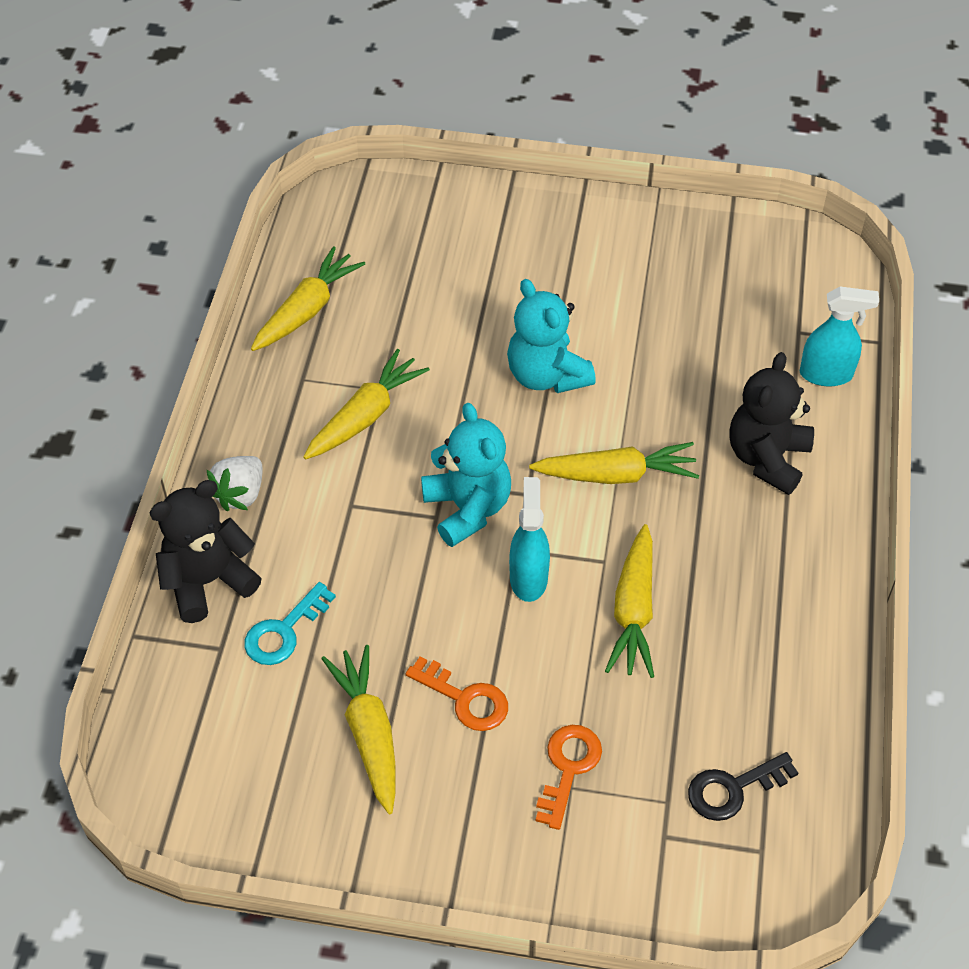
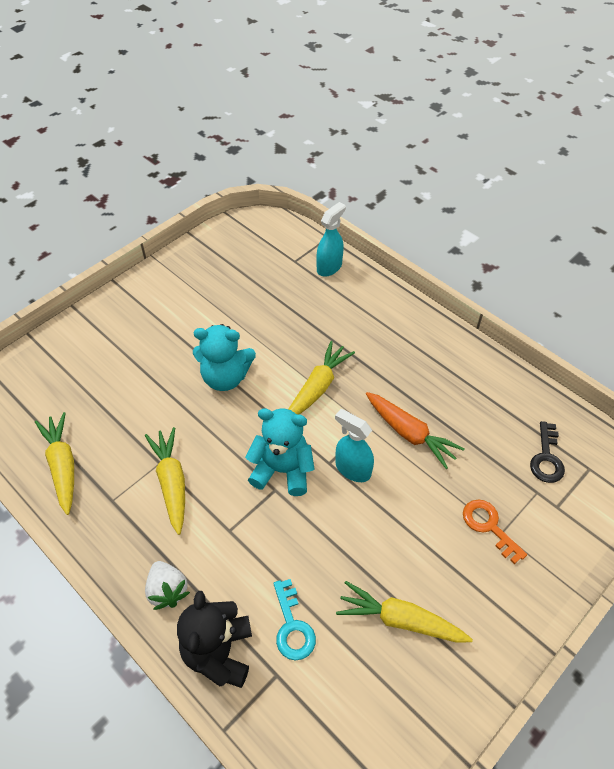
camera: 55 degrees left, 0 degrees up
orange key [405,656,508,731] -> none
yellow carrot [605,524,654,678] -> orange carrot [366,392,465,469]
black teddy bear [729,352,814,495] -> none

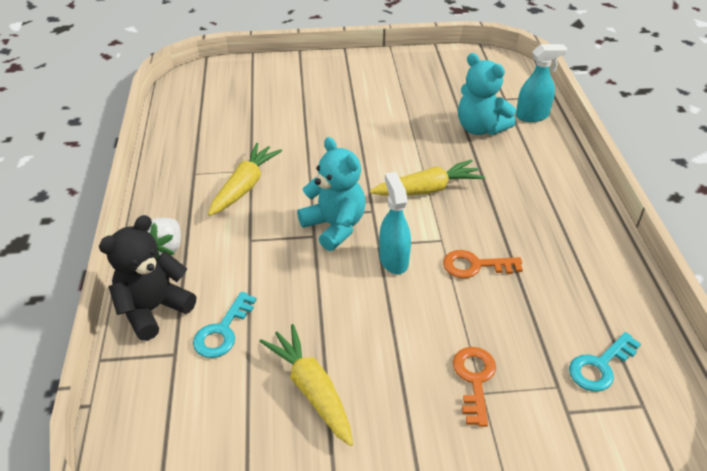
camera: 40 degrees right, 10 degrees down
yellow carrot [35,412,74,515] -> none
turquoise teddy bear [193,324,256,391] -> turquoise teddy bear moved to [458,53,516,135]
orange carrot [366,392,465,469] -> orange key [443,250,523,278]
black key [530,421,565,483] -> turquoise key [569,332,641,392]

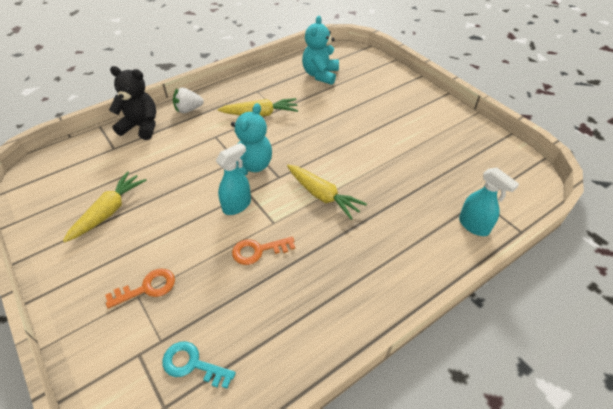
camera: 60 degrees right, 5 degrees up
turquoise key [193,292,257,358] -> none
orange key [443,250,523,278] -> orange key turned 75 degrees counterclockwise [232,237,295,265]
turquoise teddy bear [458,53,516,135] -> turquoise teddy bear moved to [302,16,339,85]

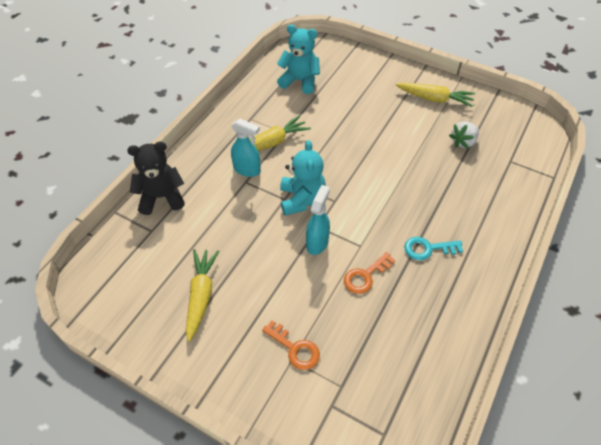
camera: 25 degrees left, 5 degrees up
orange key [105,268,175,309] -> orange key turned 90 degrees clockwise [262,321,320,370]
turquoise key [162,341,236,389] -> turquoise key moved to [404,237,463,261]
white strawberry [173,87,204,113] -> white strawberry moved to [449,121,479,149]
yellow carrot [287,165,367,220] -> yellow carrot moved to [396,82,475,107]
turquoise teddy bear [302,16,339,85] -> turquoise teddy bear turned 120 degrees clockwise [277,25,320,94]
turquoise spray bottle [459,168,519,236] -> turquoise spray bottle moved to [231,118,261,177]

